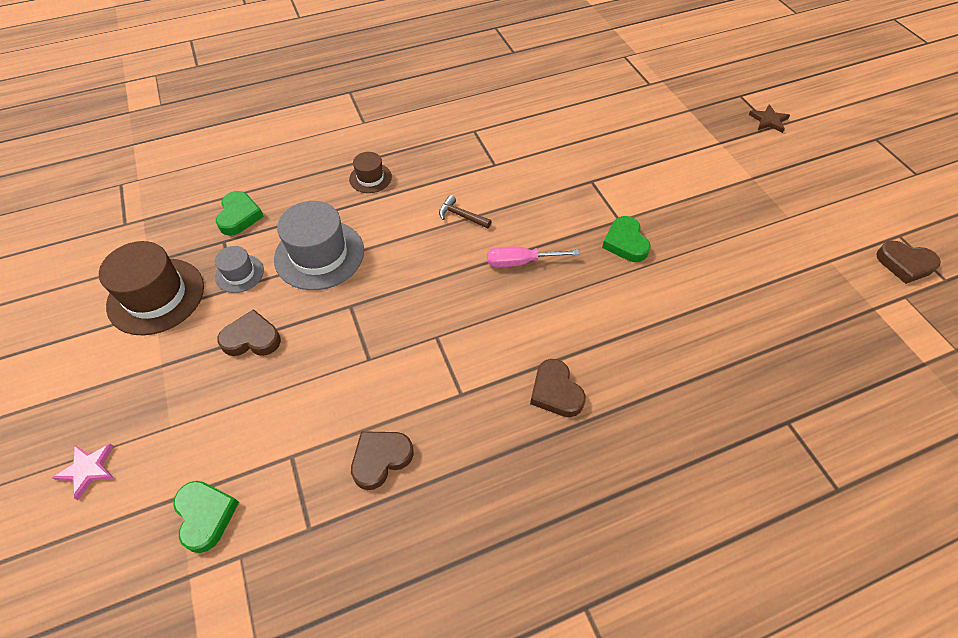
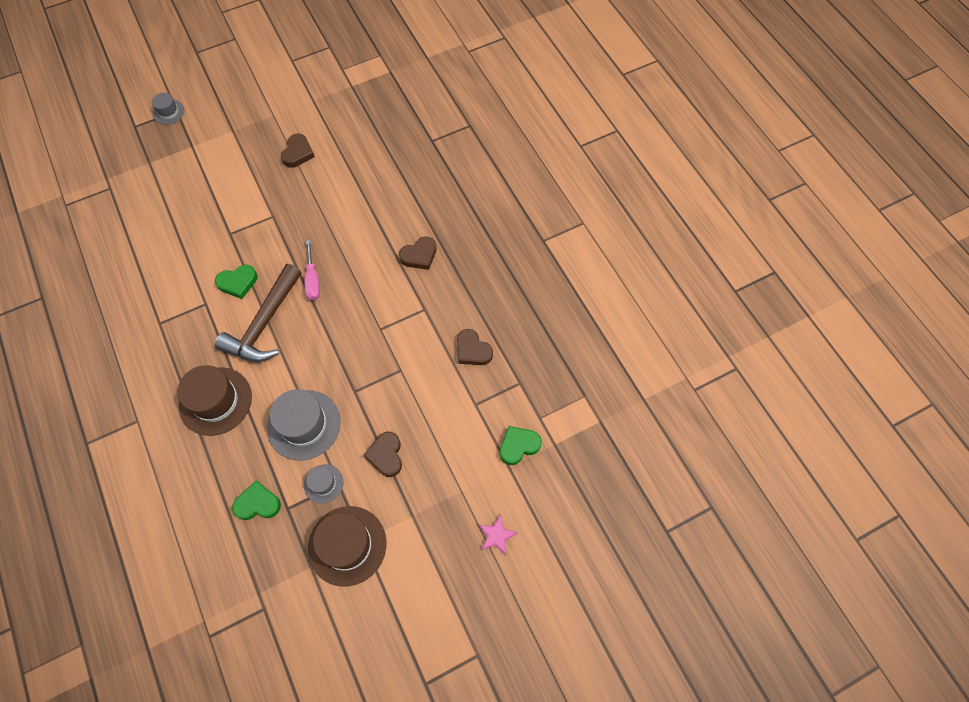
camera: 95 degrees left, 10 degrees up
brown hat [349,152,392,193] -> brown hat [177,365,252,436], size x1.91
brown hammer [439,195,492,229] -> brown hammer [215,264,302,362], size x2.47
green heart [602,216,651,262] -> green heart moved to [215,265,257,299]
brown star [749,104,790,133] -> grey hat [152,93,185,125]
brown heart [876,240,941,284] -> brown heart moved to [281,134,315,168]

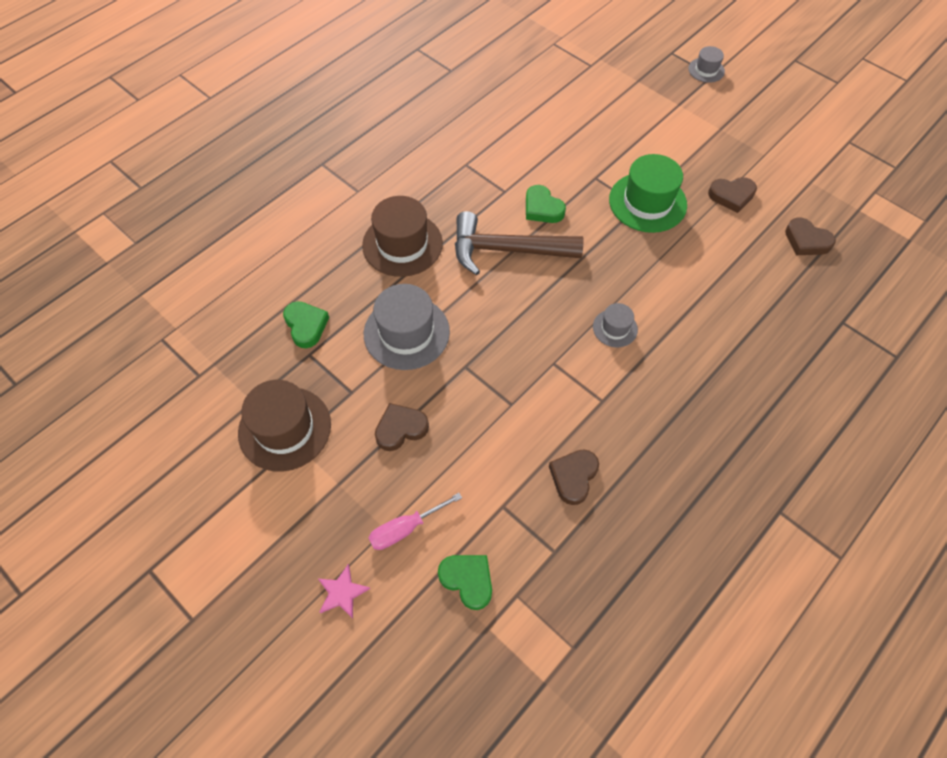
camera: 70 degrees right, 5 degrees down
pink screwdriver [304,239,320,300] -> pink screwdriver moved to [368,493,462,550]
grey hat [304,464,343,504] -> grey hat moved to [593,303,638,347]
brown heart [399,237,437,270] -> brown heart moved to [785,217,836,255]
none -> green hat [609,154,687,233]

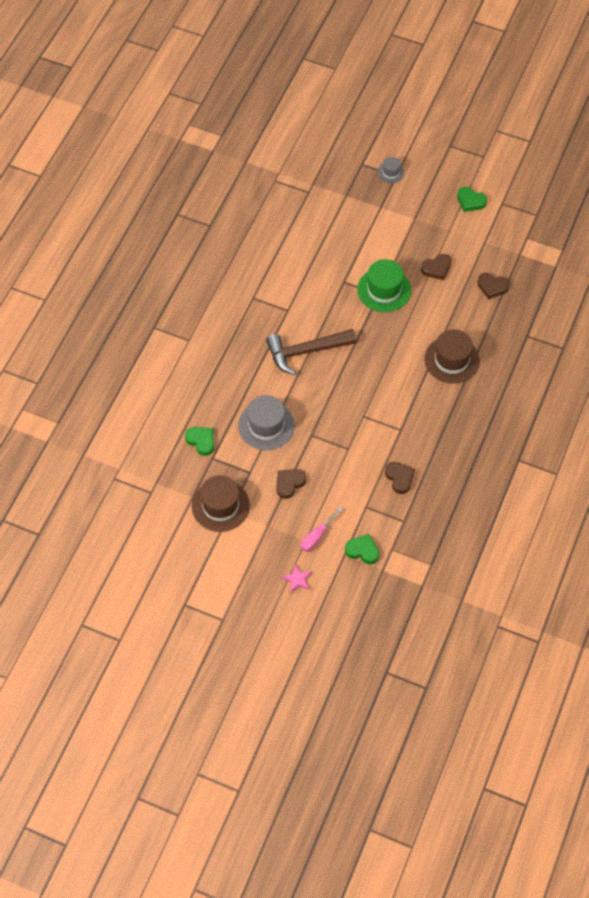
camera: 20 degrees left, 0 degrees up
brown hat [362,196,443,277] -> brown hat moved to [424,329,480,384]
green heart [526,185,566,223] -> green heart moved to [457,187,487,212]
brown heart [549,449,599,505] -> brown heart turned 150 degrees clockwise [385,462,415,494]
grey hat [593,303,638,347] -> none

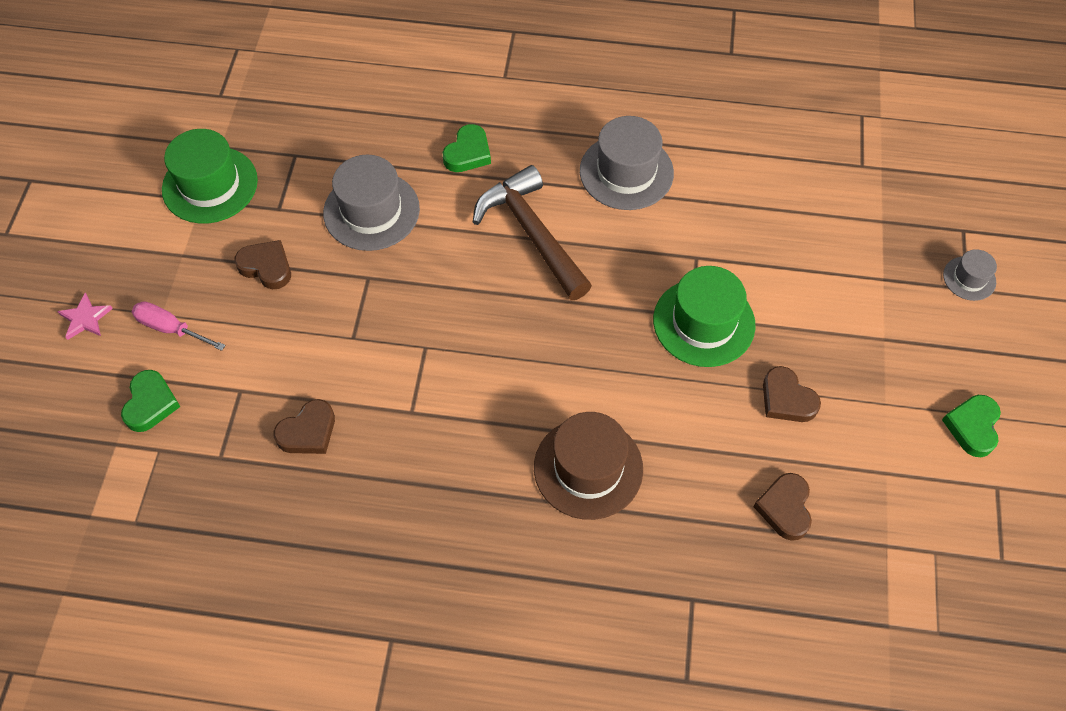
camera: 75 degrees right, 0 degrees up
green heart [185,427,214,456] -> green heart moved to [443,124,491,172]
brown hat [192,475,250,532] -> green hat [162,129,258,224]
none -> grey hat [580,116,674,210]

